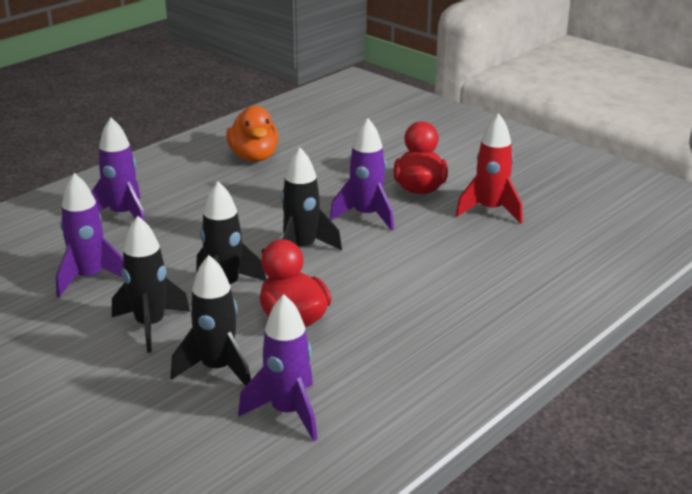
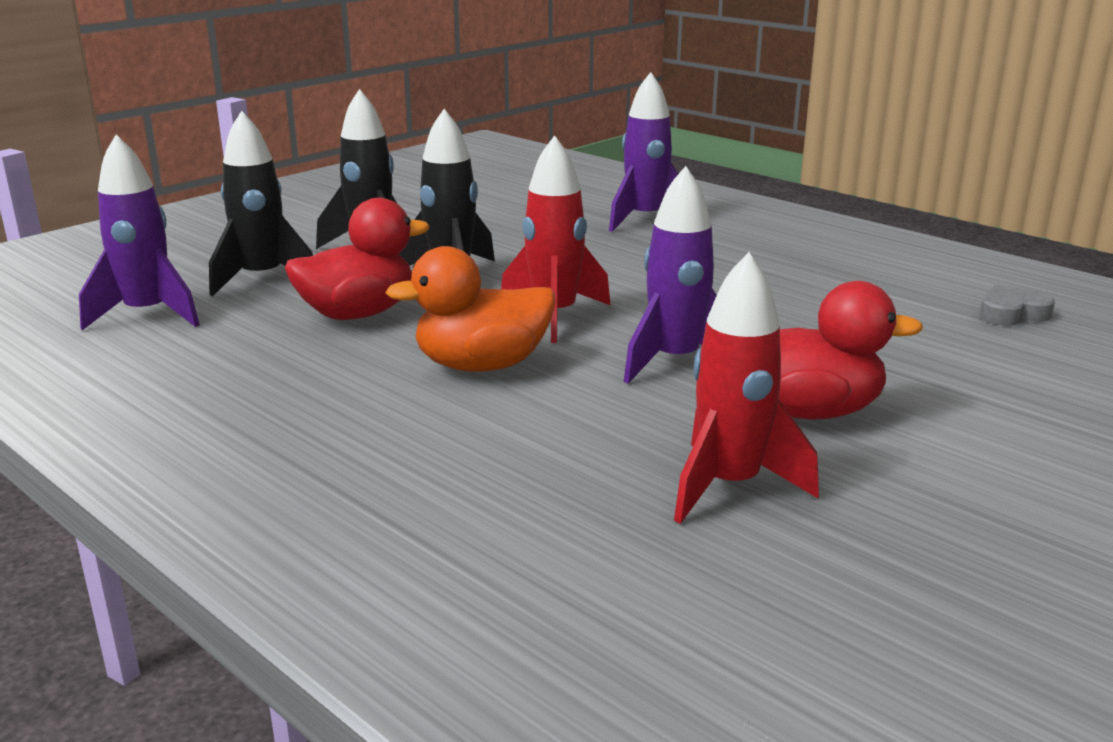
camera: 90 degrees right, 5 degrees down
purple rocket [56,173,123,297] -> none
orange duck [226,106,279,162] -> orange duck moved to [386,246,555,372]
black rocket [281,148,342,250] -> red rocket [501,135,611,343]
none -> grey heart [980,285,1055,326]

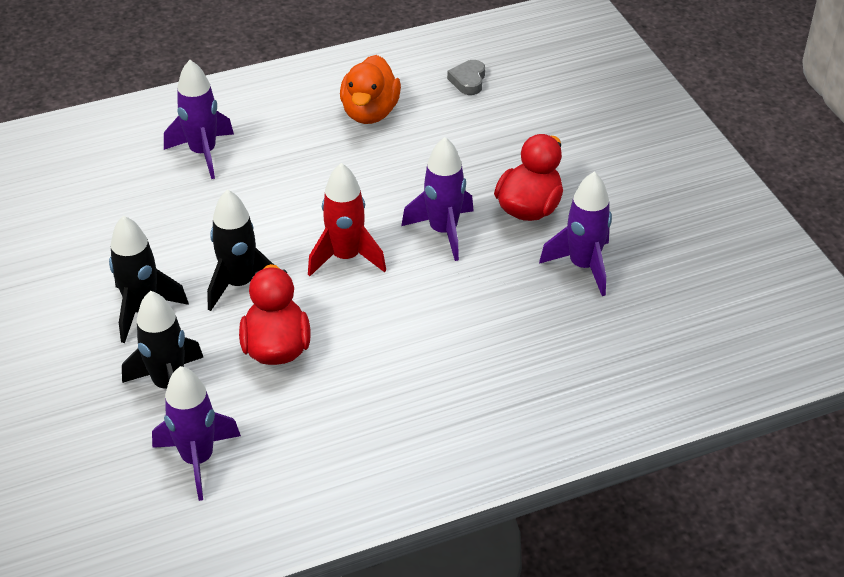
camera: 65 degrees left, 20 degrees up
orange duck [386,246,555,372] -> orange duck moved to [340,55,401,124]
red rocket [674,252,819,524] -> purple rocket [539,172,612,296]

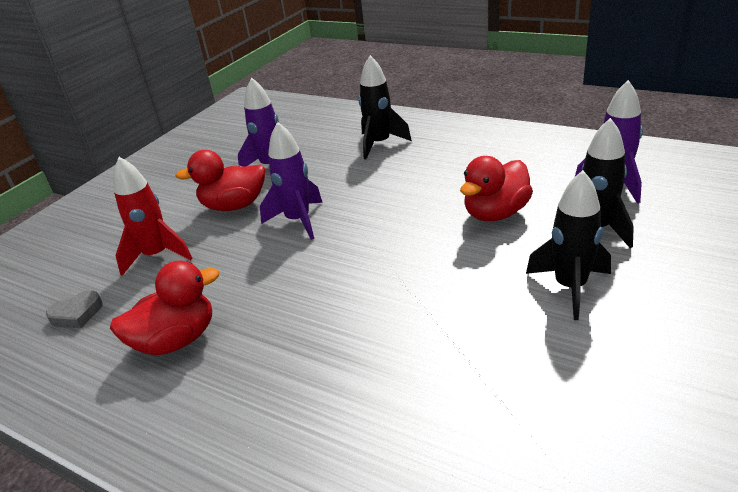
camera: 125 degrees left, 10 degrees down
purple rocket [164,60,234,179] -> none
black rocket [207,189,274,311] -> black rocket moved to [358,55,412,159]
red rocket [308,163,386,276] -> red rocket moved to [113,157,192,276]
orange duck [340,55,401,124] -> red duck [110,261,219,356]

